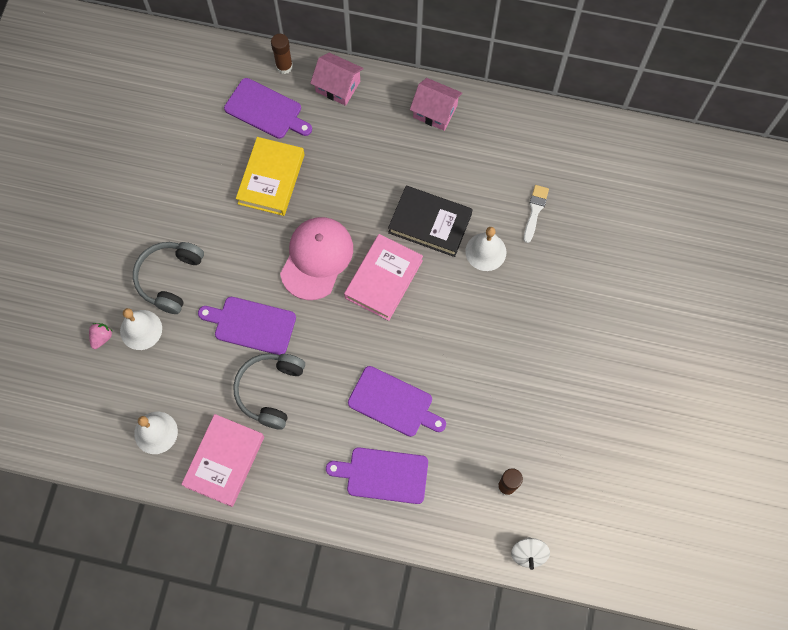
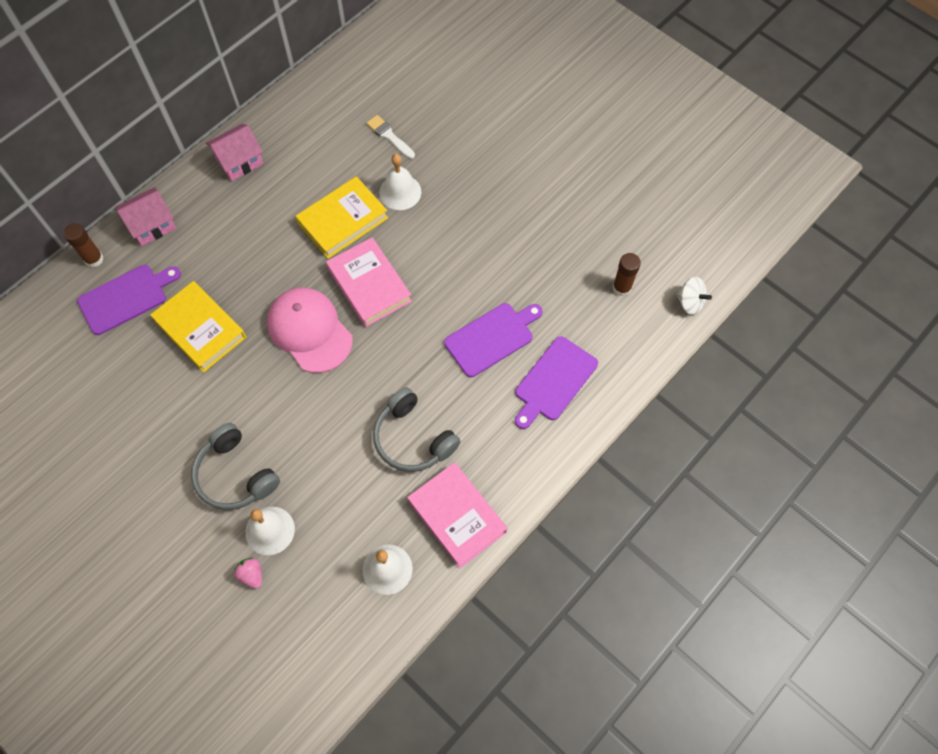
camera: 60 degrees left, 5 degrees down
purple cutting board [198,297,296,355] -> none
black book [388,186,473,257] -> yellow book [296,176,388,259]

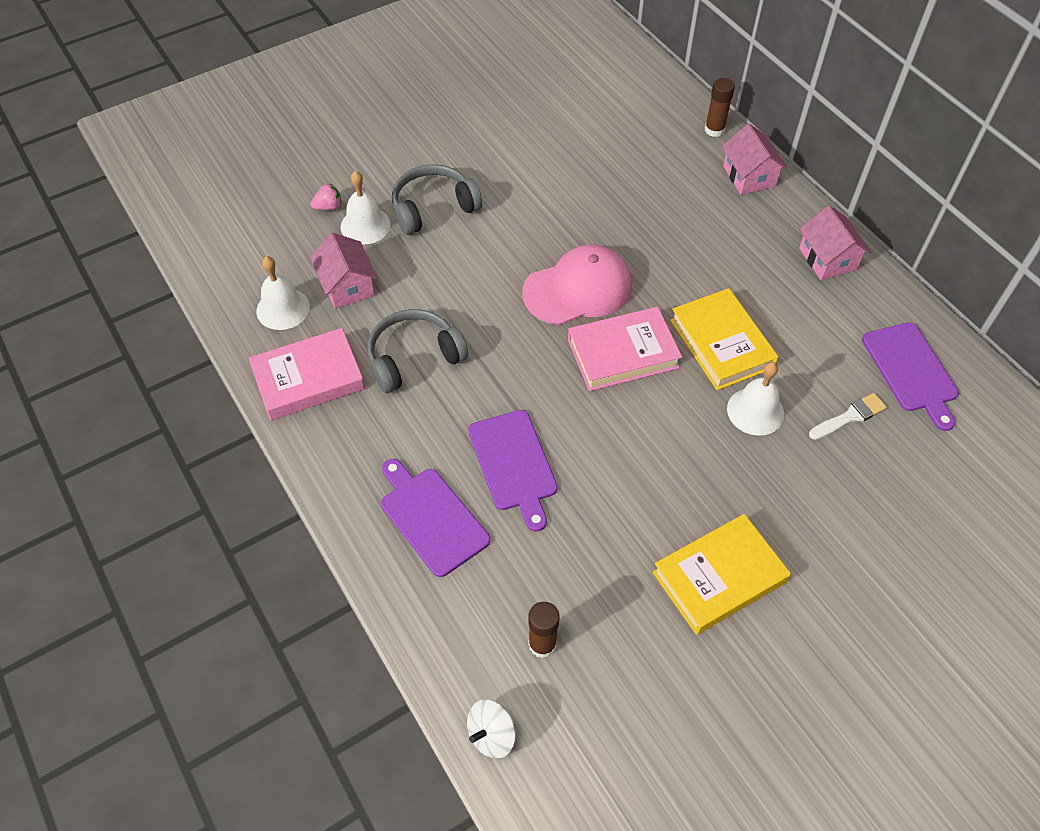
camera: 105 degrees right, 10 degrees down
purple cutting board [77,265,181,335] -> purple cutting board moved to [862,322,959,431]
yellow book [150,281,246,372] -> yellow book moved to [653,514,791,635]
none -> pink house [310,233,378,309]

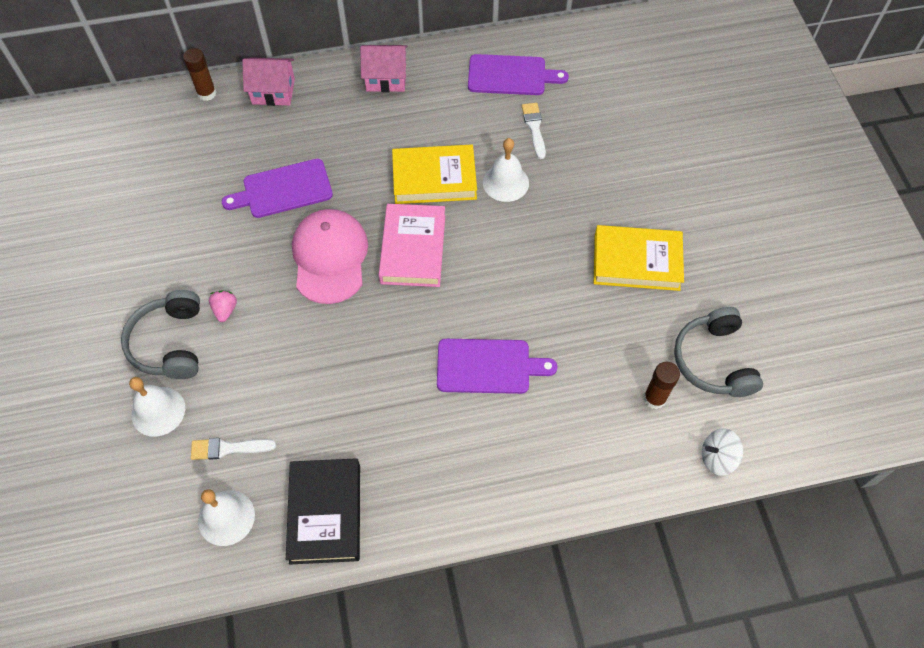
camera: 70 degrees left, 5 degrees up
pink book [249,328,365,420] -> black book [286,458,360,564]
pink house [310,233,378,309] -> white brush [191,438,276,460]
pink strawberry [311,184,341,210] -> pink strawberry moved to [209,290,237,322]
grey headphones [367,309,468,393] -> grey headphones moved to [674,307,763,397]
purple cutting board [381,459,490,577] -> purple cutting board moved to [222,159,333,218]
white spinning top [467,700,516,759] -> white spinning top turned 105 degrees clockwise [702,428,743,476]
yellow book [653,514,791,635] -> yellow book turned 75 degrees counterclockwise [594,225,684,291]

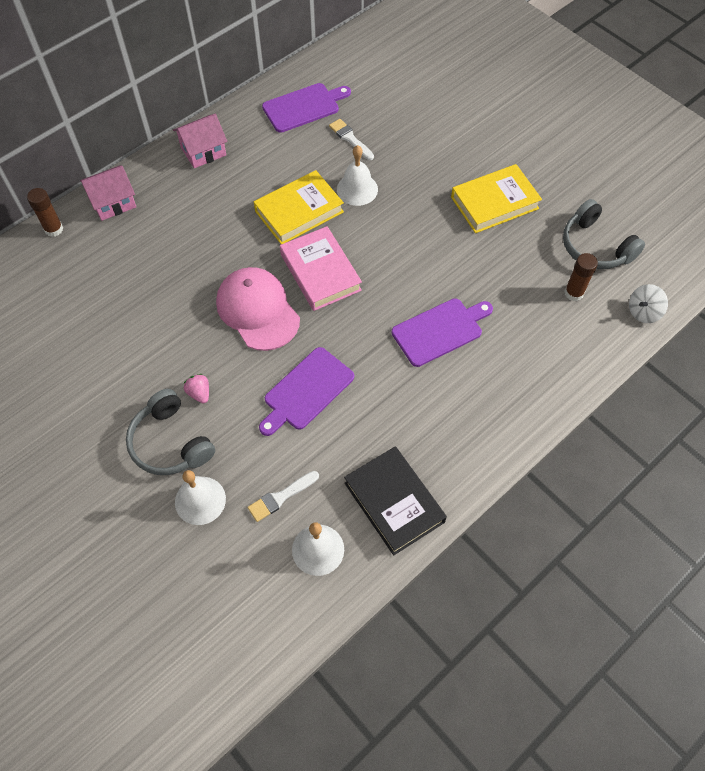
camera: 30 degrees left, 0 degrees up
purple cutting board [222,159,333,218] -> purple cutting board moved to [259,347,354,436]

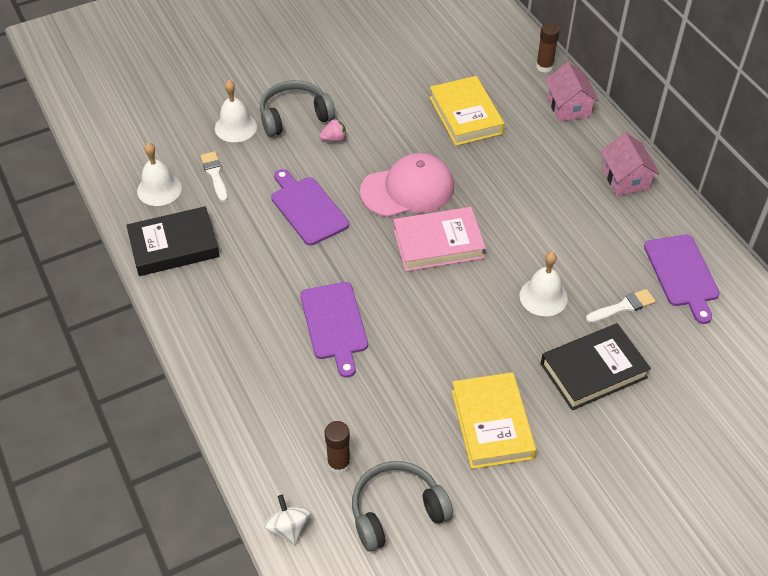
camera: 105 degrees right, 10 degrees down
yellow book [254,170,344,244] -> yellow book moved to [429,76,504,146]
none -> black book [541,323,651,410]

